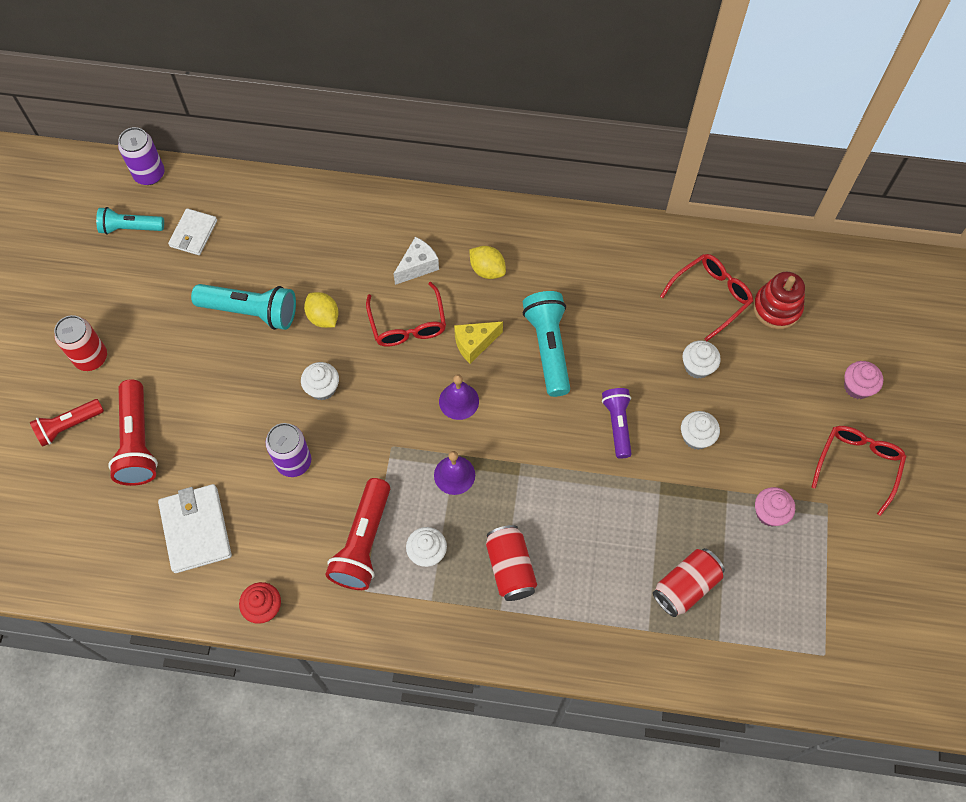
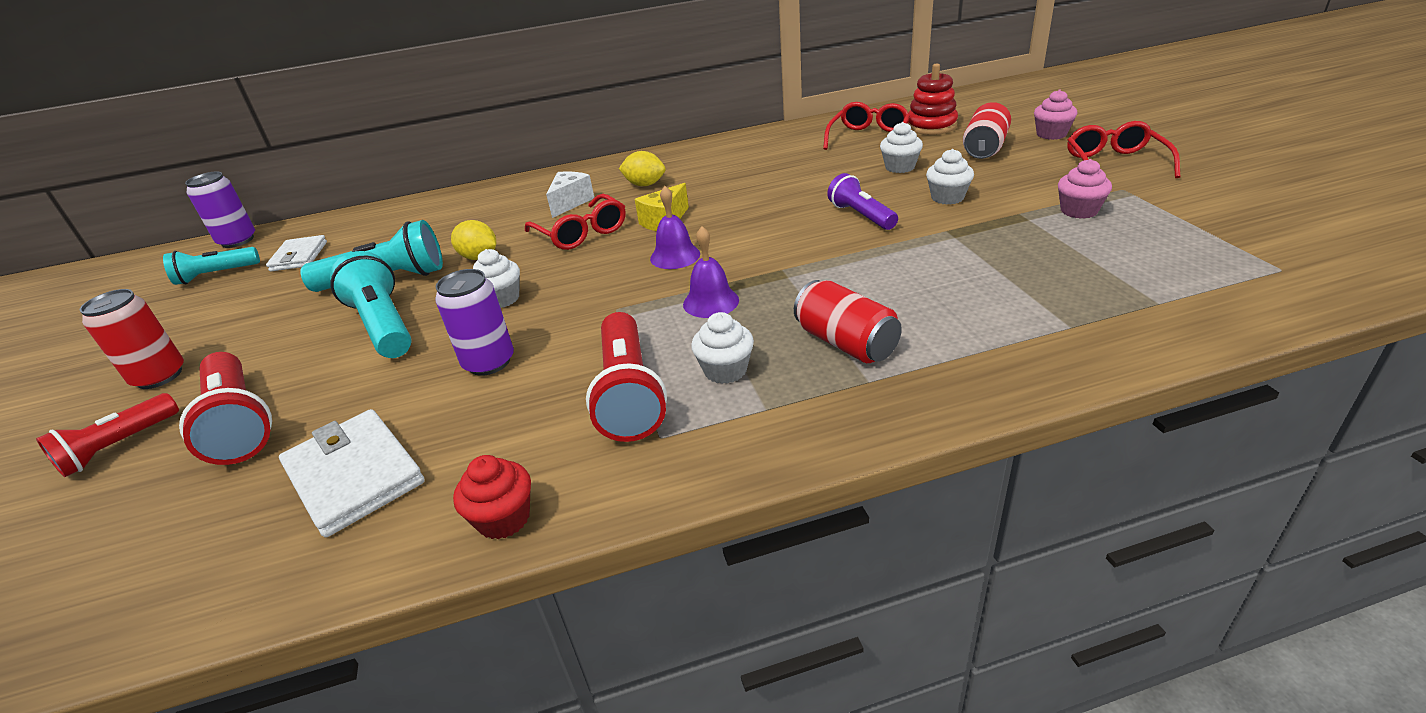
camera: 20 degrees left, 30 degrees down
turquoise flashlight [523,291,570,397] -> turquoise flashlight moved to [330,251,411,358]
red can [653,548,725,617] -> red can moved to [963,102,1011,159]

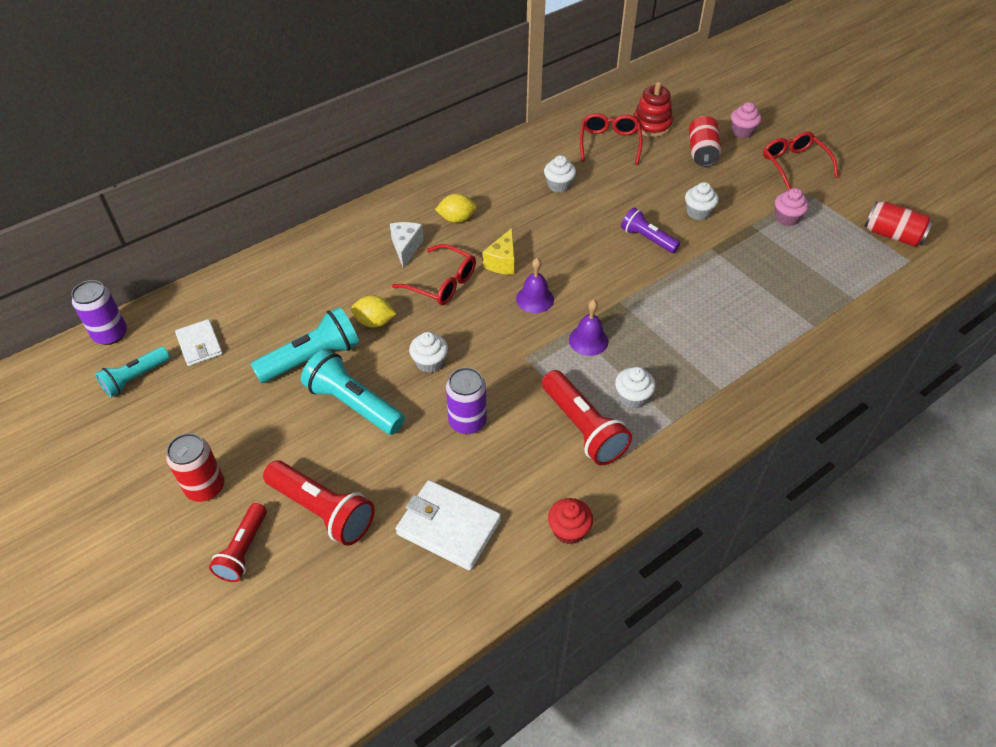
camera: 25 degrees left, 15 degrees up
red can [794,280,902,363] -> red can moved to [864,201,933,247]
white cupcake [880,122,923,173] -> white cupcake moved to [544,155,576,193]

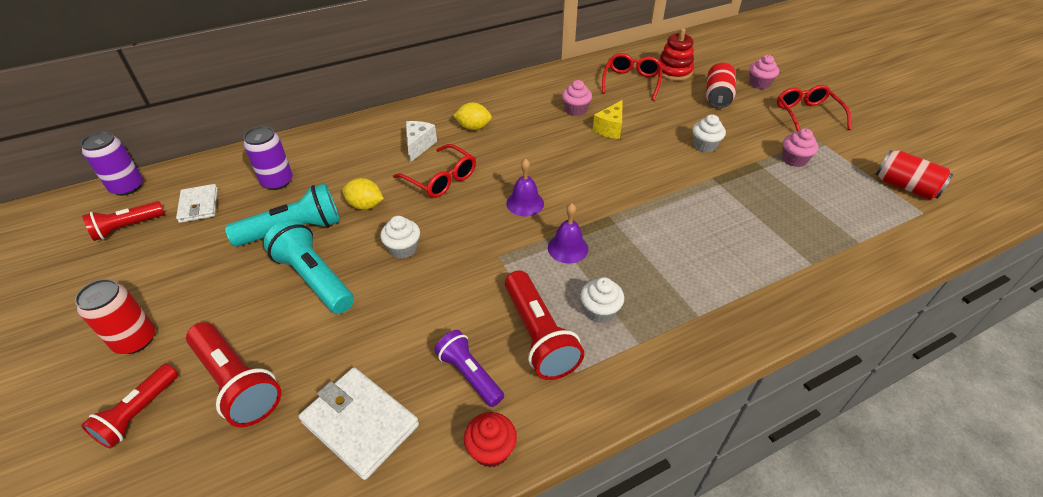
camera: 10 degrees right, 5 degrees down
turquoise flashlight [95,347,170,397] -> red flashlight [82,201,165,241]
purple can [446,367,487,434] -> purple can moved to [244,126,293,190]
yellow cheese [483,228,515,275] -> yellow cheese moved to [592,100,623,139]
white cupcake [544,155,576,193] -> pink cupcake [562,80,592,116]
purple flashlight [621,208,680,253] -> purple flashlight moved to [434,330,504,407]

